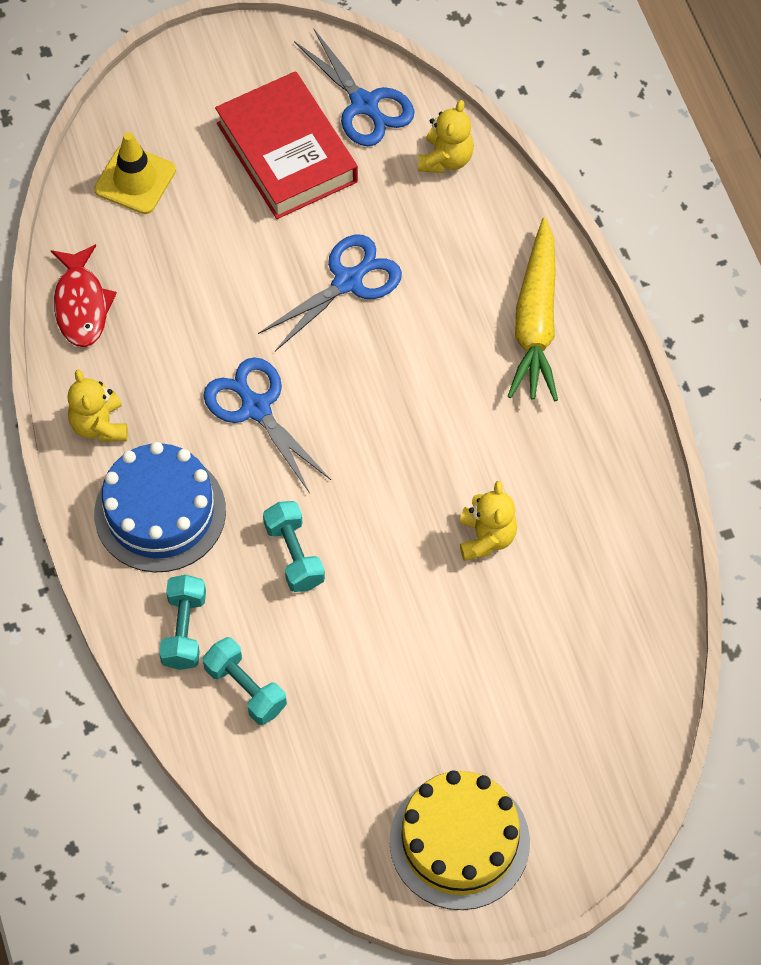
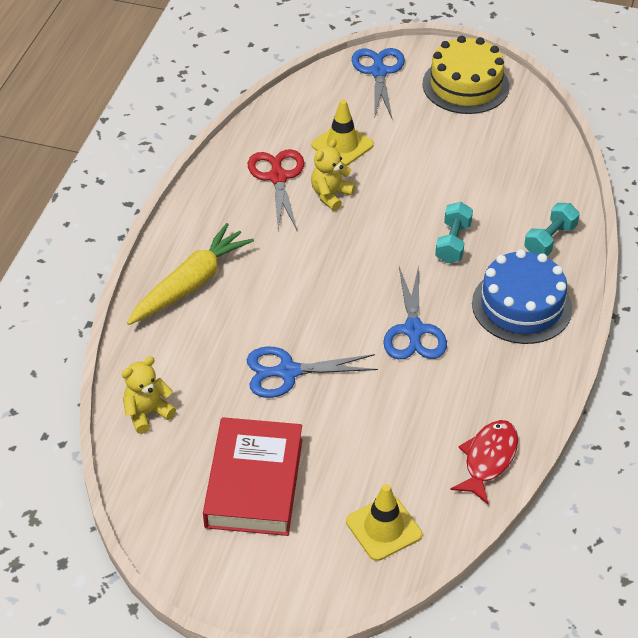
camera: 145 degrees left, 15 degrees down
yellow teddy bear [68,370,128,442] -> none
turquoise dumbbell [203,637,287,725] -> none
blue scissors [294,28,415,146] -> blue scissors moved to [352,48,405,119]
none -> red scissors [248,149,304,231]
none -> yellow traffic cone [312,99,374,166]

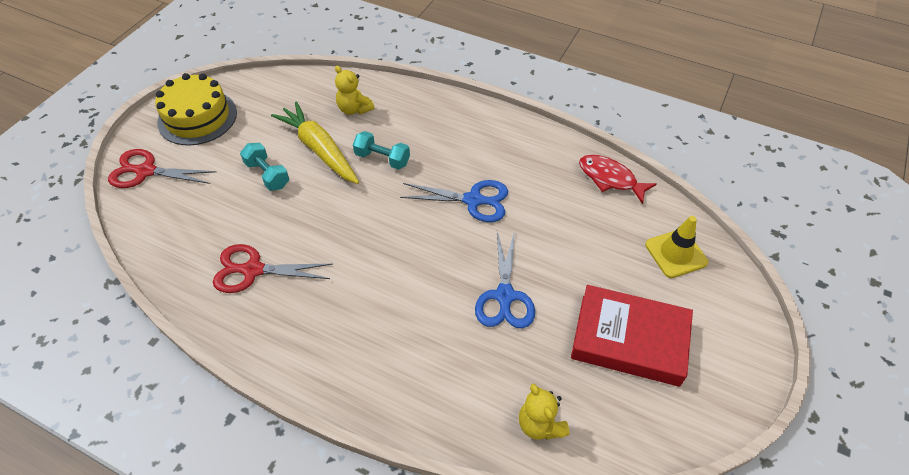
camera: 80 degrees left, 5 degrees up
yellow carrot [127,223,254,325] -> yellow carrot moved to [271,102,359,184]
yellow teddy bear [311,139,356,211] -> yellow teddy bear moved to [335,66,375,115]
yellow traffic cone [312,99,374,166] -> none
blue scissors [352,48,405,119] -> red scissors [108,149,216,188]
blue cake [472,249,572,344] -> none
turquoise dumbbell [524,203,580,256] -> turquoise dumbbell moved to [240,143,289,191]

